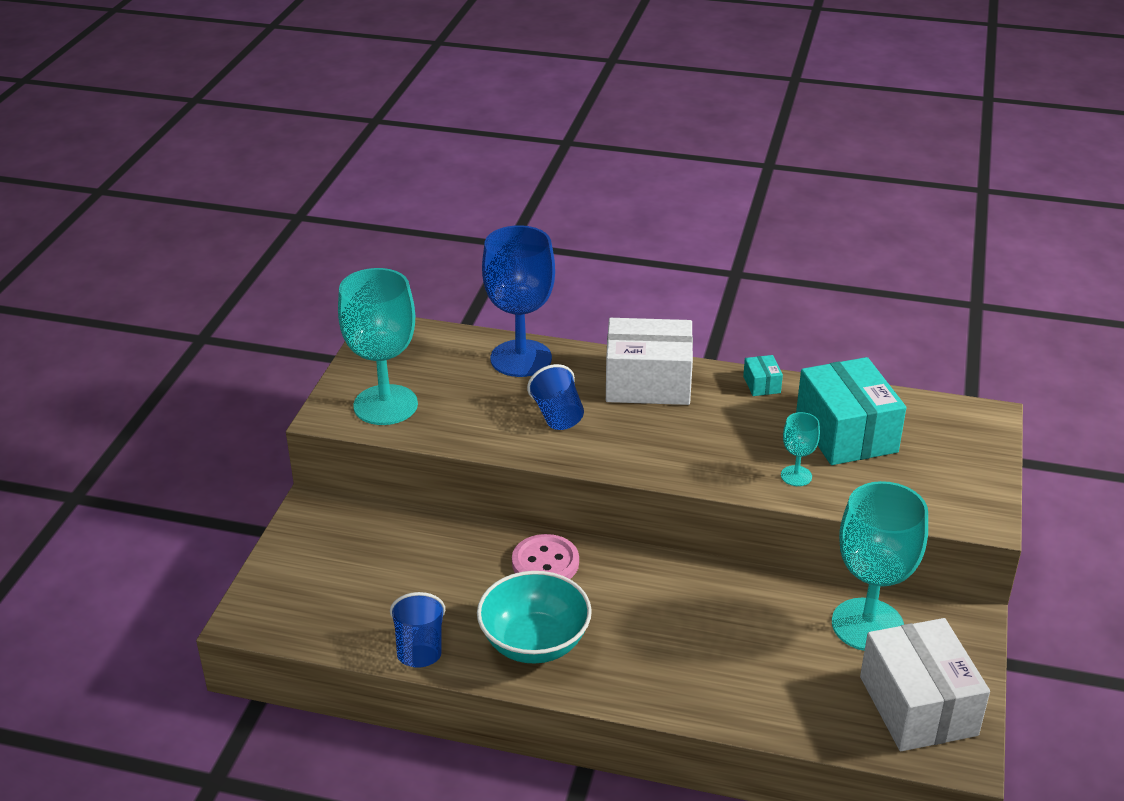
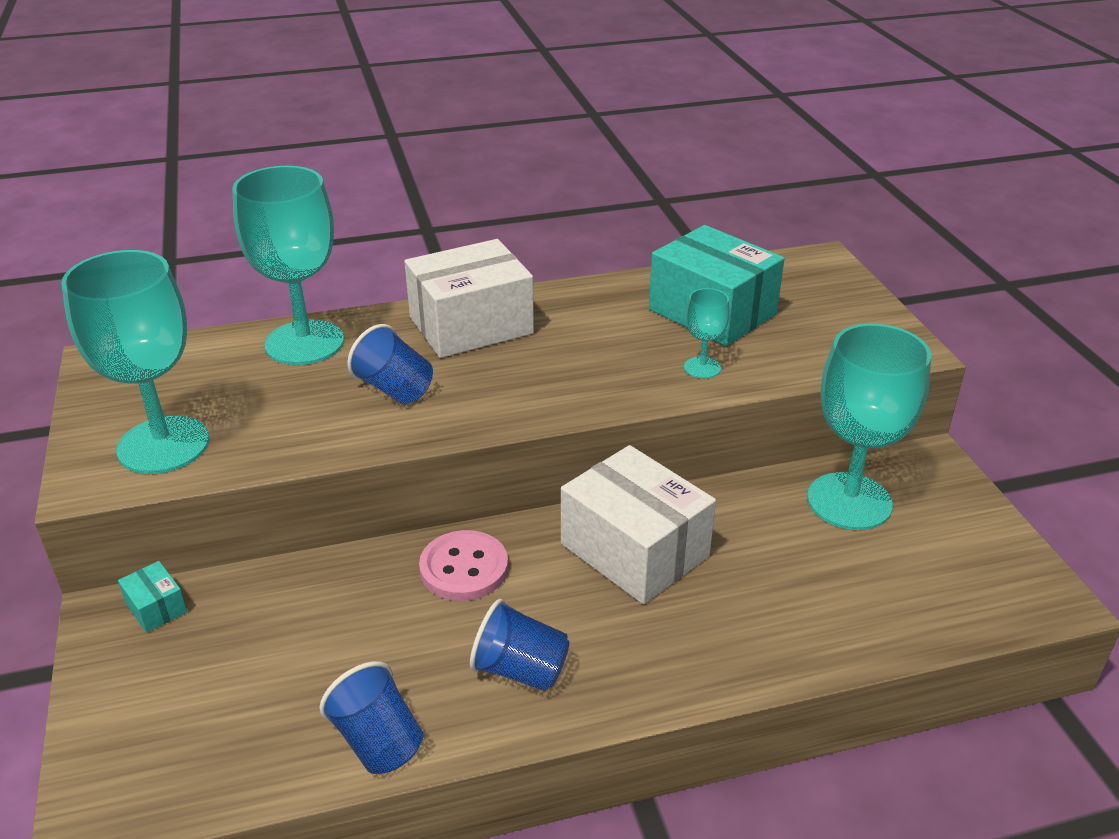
camera: 30 degrees left, 0 degrees up
turquoise bowl [477,571,592,663] -> blue cup [470,599,569,691]
blue goblet [482,225,555,377] -> turquoise goblet [232,166,344,365]
turquoise box [743,355,783,396] -> turquoise box moved to [118,561,187,633]
white box [860,618,990,751] -> white box moved to [561,445,716,604]

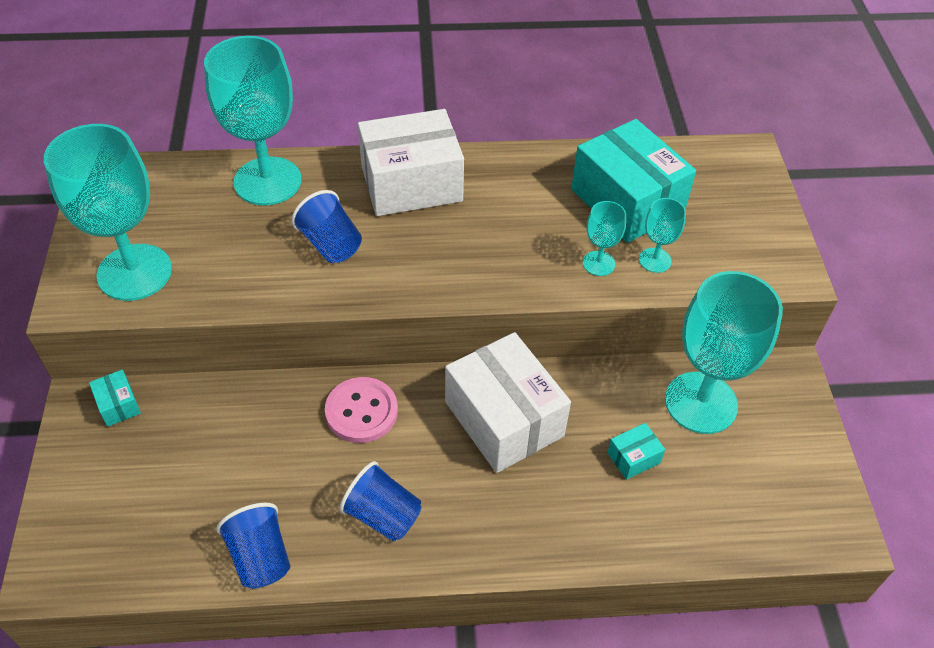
camera: 10 degrees right, 15 degrees up
none -> turquoise box [607,423,665,480]
none -> turquoise goblet [639,198,686,273]

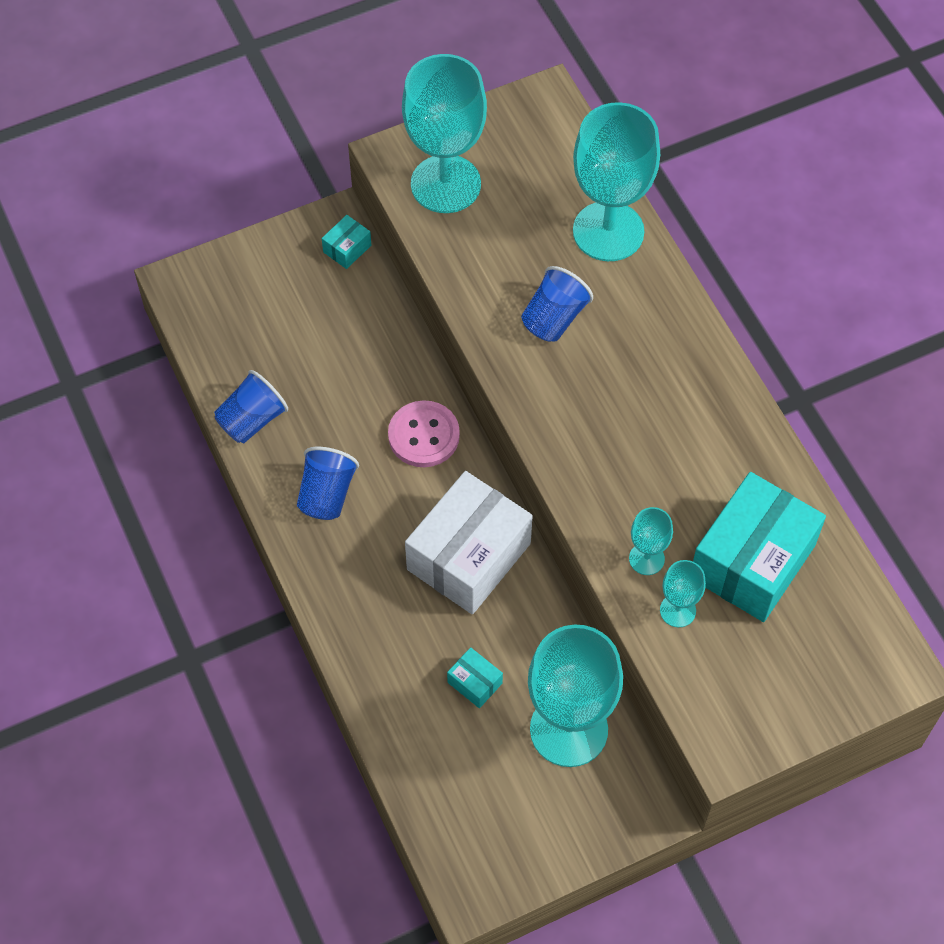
camera: 70 degrees right, 10 degrees up
white box [358,109,464,216] -> none

